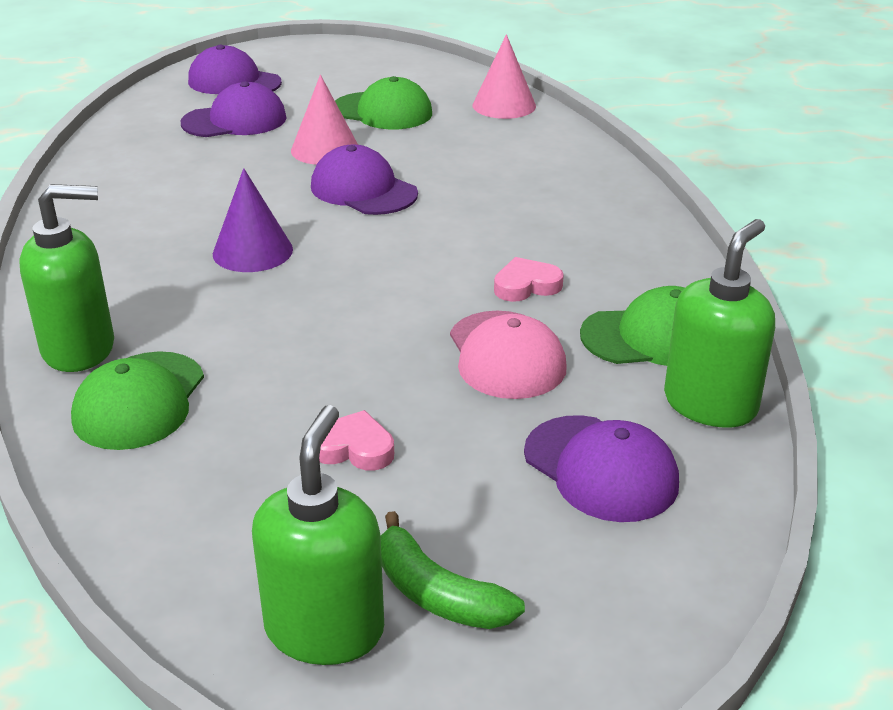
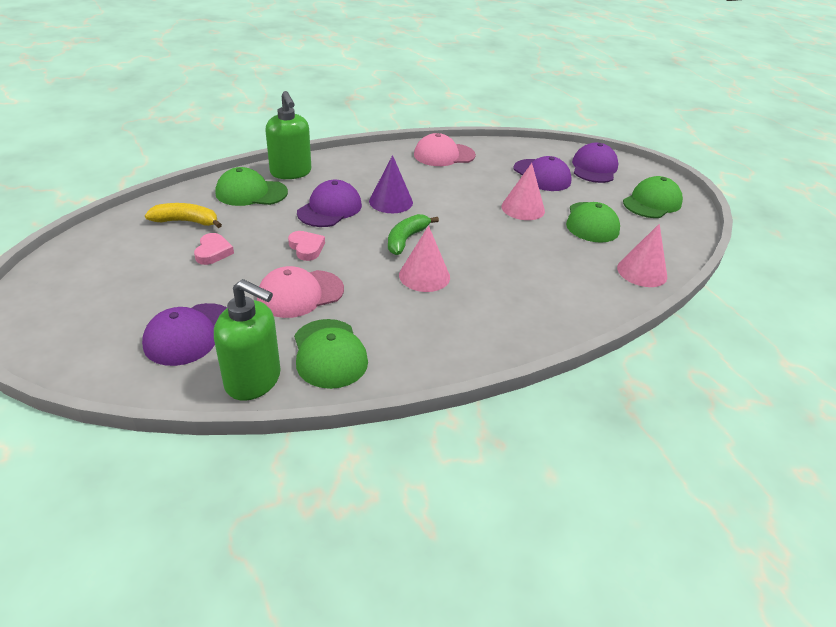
camera: 75 degrees right, 5 degrees up
green soap dispenser [252,405,384,665] -> none
purple cap [311,145,418,215] -> purple cap moved to [297,180,362,227]
green banana [380,511,525,629] -> green banana moved to [388,214,439,255]
pink heart [494,257,564,302] -> pink heart moved to [288,231,325,261]
none -> yellow banana [145,203,222,228]
none -> pink cone [399,226,450,292]
none -> pink cap [414,133,476,166]
none -> green cap [623,176,683,218]

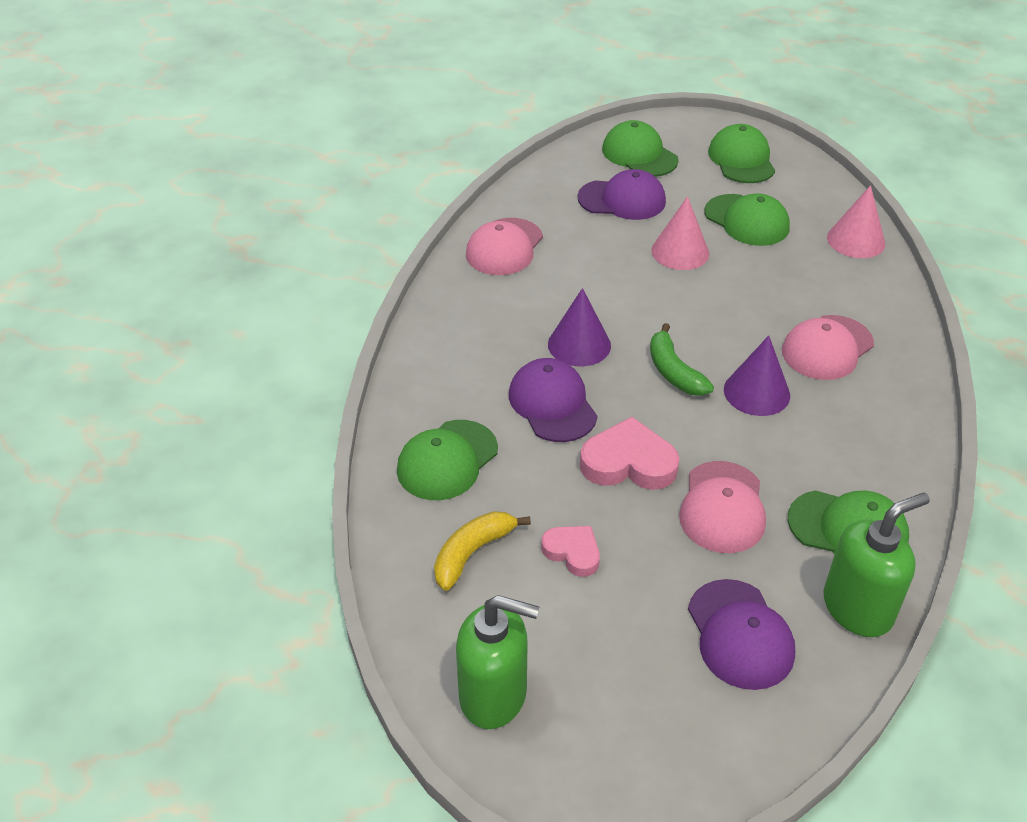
camera: 50 degrees left, 5 degrees up
green soap dispenser [265,91,311,179] -> green soap dispenser moved to [456,595,539,729]
pink heart [288,231,325,261] -> pink heart [580,417,680,490], size x1.63
pink cone [399,226,450,292] -> purple cone [724,336,790,416]
purple cap [572,143,618,183] -> green cap [602,120,679,177]
none -> pink cap [782,315,874,380]

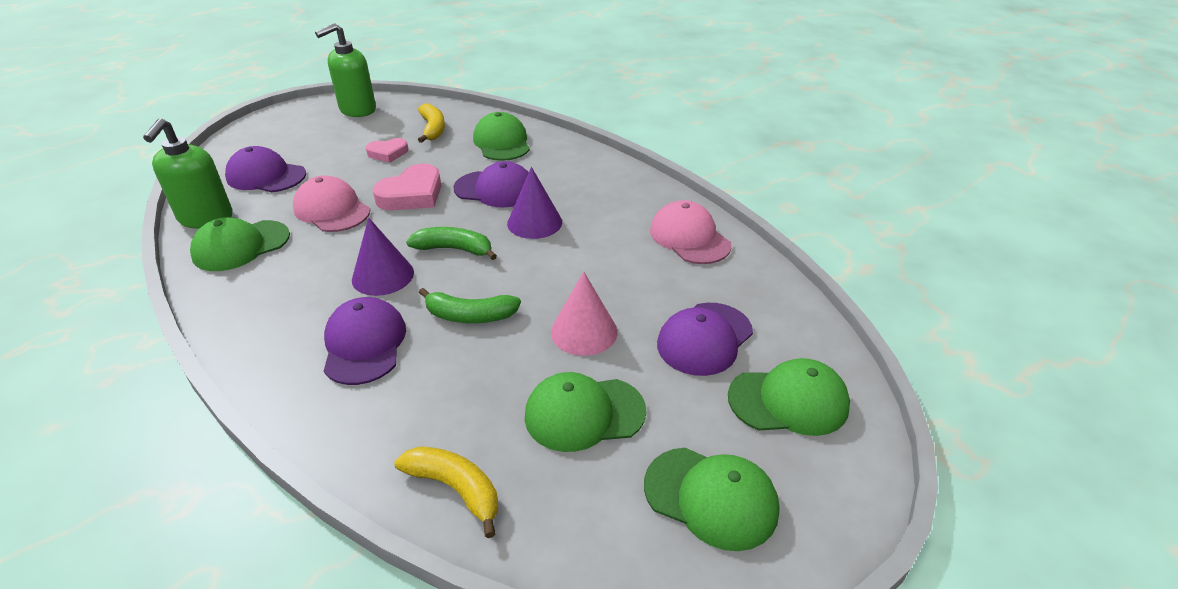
camera: 125 degrees right, 5 degrees down
pink cap [782,315,874,380] -> purple cap [324,297,406,385]
pink cone [827,185,885,258] -> yellow banana [394,446,498,538]
none -> green banana [419,288,521,323]

